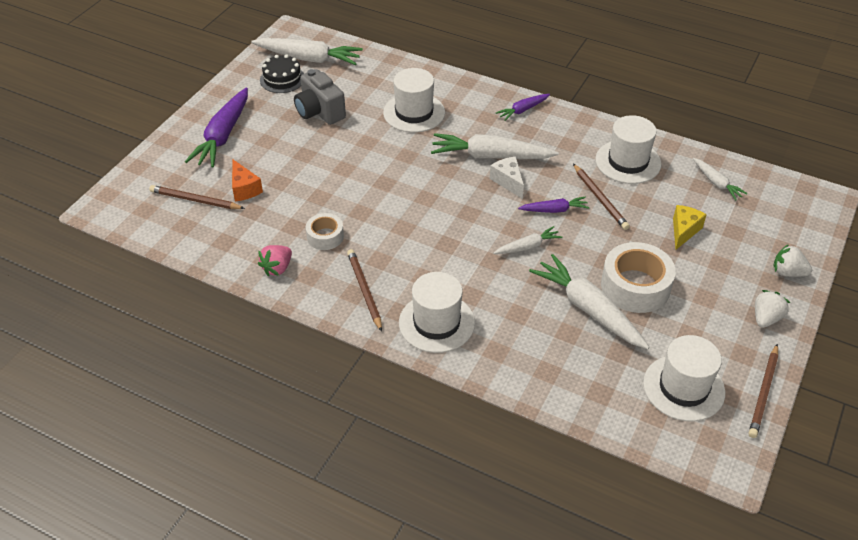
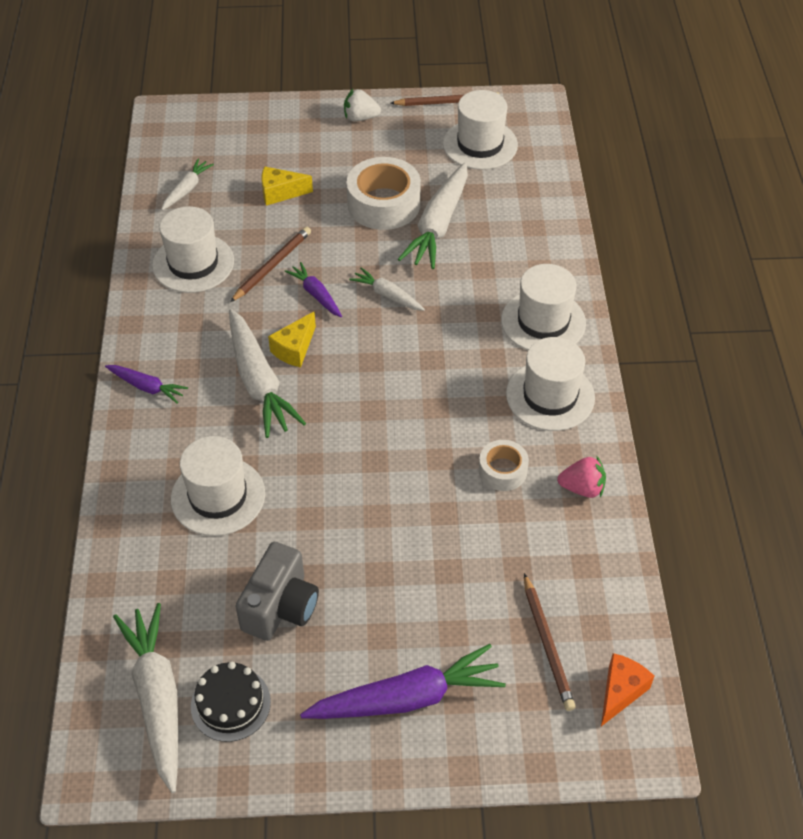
camera: 120 degrees left, 5 degrees up
orange cheese [232,159,263,201] -> orange cheese moved to [601,653,654,726]
brown pencil [347,249,382,332] -> white hat [506,337,595,431]
white cheese [490,157,524,199] -> yellow cheese [268,311,316,367]
white strawberry [773,244,812,277] -> none

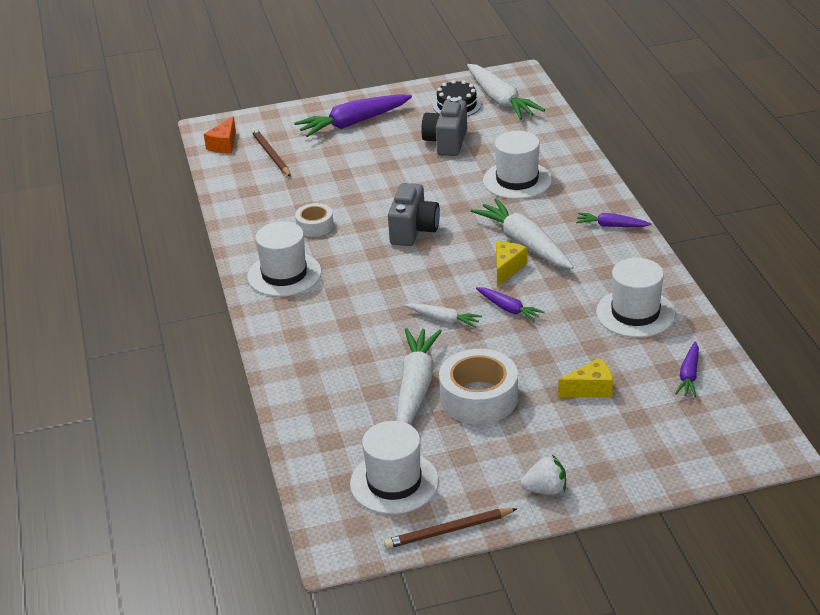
camera: 170 degrees right, 15 degrees down
white carrot [161,158,214,210] -> purple carrot [675,341,699,397]
brown pencil [230,227,311,302] -> none
white hat [501,264,586,350] -> none
pink strawberry [557,457,606,498] -> none
none -> grey camera [388,183,440,246]

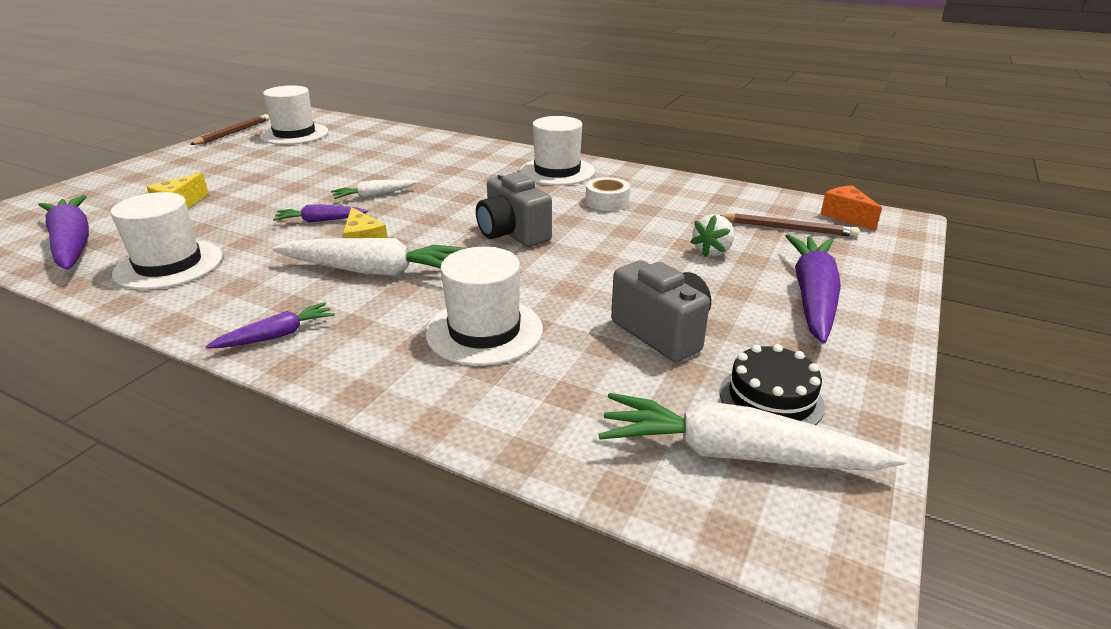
camera: 130 degrees right, 5 degrees down
white carrot [396,328,442,425] -> none
white tape [439,349,518,424] -> none
white strawberry [521,455,566,495] -> white strawberry moved to [690,214,734,257]
purple carrot [675,341,699,397] -> purple carrot [38,195,89,270], size x1.88

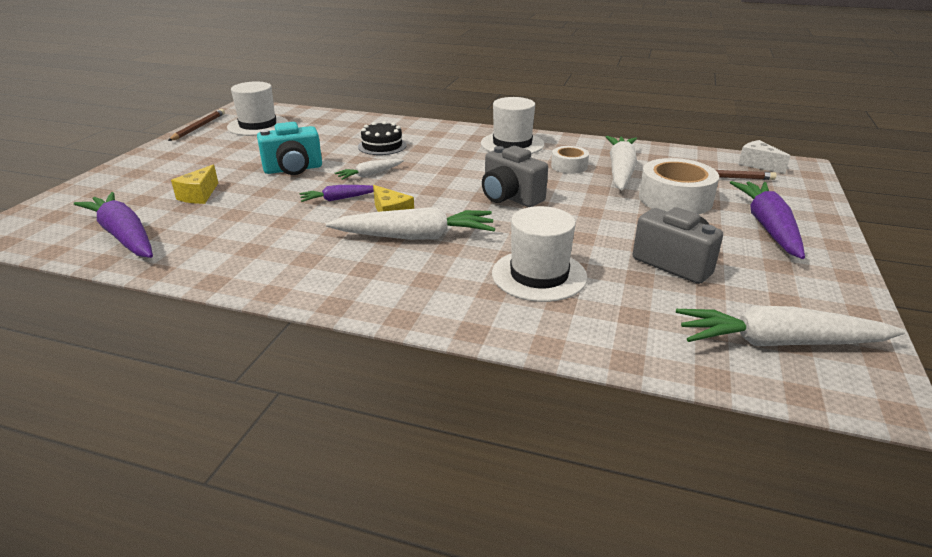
camera: 10 degrees left, 0 degrees up
white hat [111,192,223,290] -> none
purple carrot [205,302,335,349] -> none
white strawberry [690,214,734,257] -> white tape [639,158,719,214]
black cake [720,344,825,425] -> black cake moved to [358,121,407,155]
orange cheese [820,185,882,231] -> white cheese [738,140,790,174]
none -> turquoise camera [257,122,322,175]
none -> white carrot [606,136,637,190]

